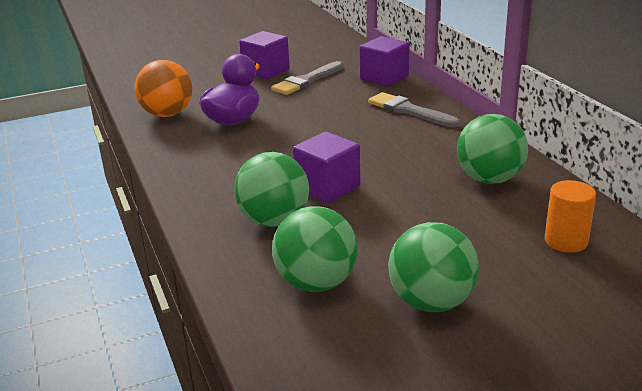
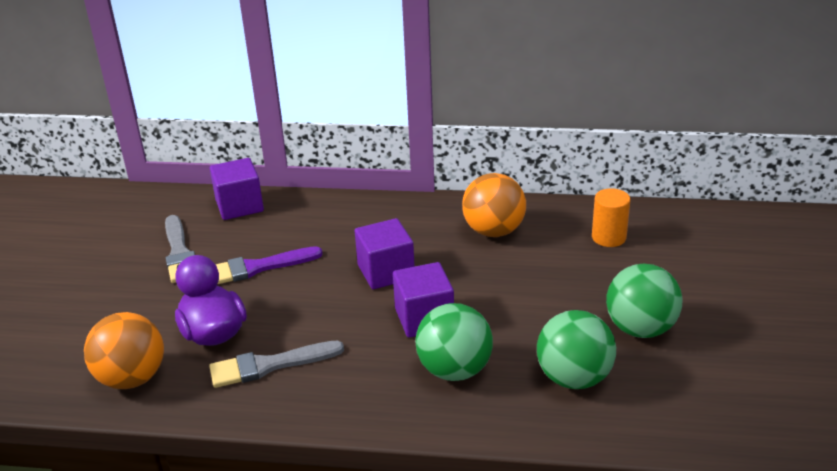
camera: 60 degrees left, 5 degrees up
purple cube [239,31,290,79] -> purple cube moved to [355,218,415,289]
grey brush [368,92,460,127] -> grey brush moved to [209,341,344,388]
green ball [457,114,528,184] -> orange ball [462,173,526,237]
none -> purple brush [216,246,323,284]

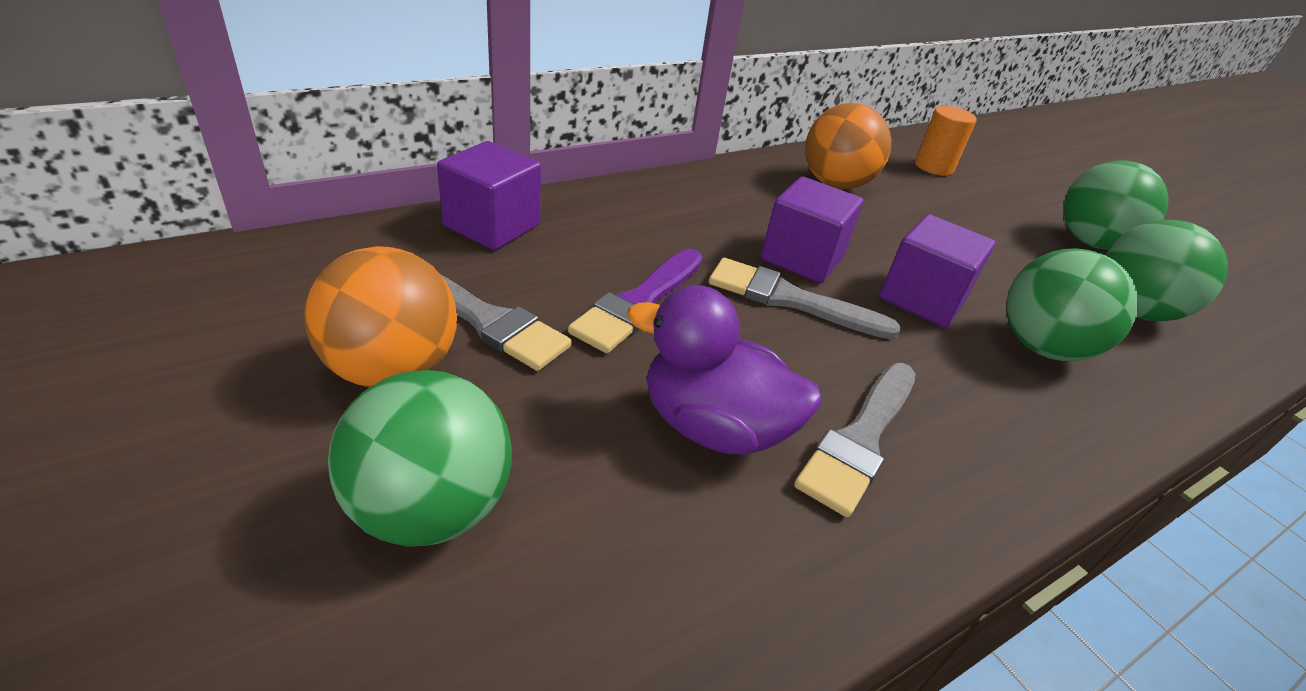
camera: 45 degrees left, 5 degrees up
orange ball [84,312,164,389] -> orange ball moved to [304,246,457,387]
none -> green ball [328,370,512,547]
none -> grey brush [709,258,901,339]

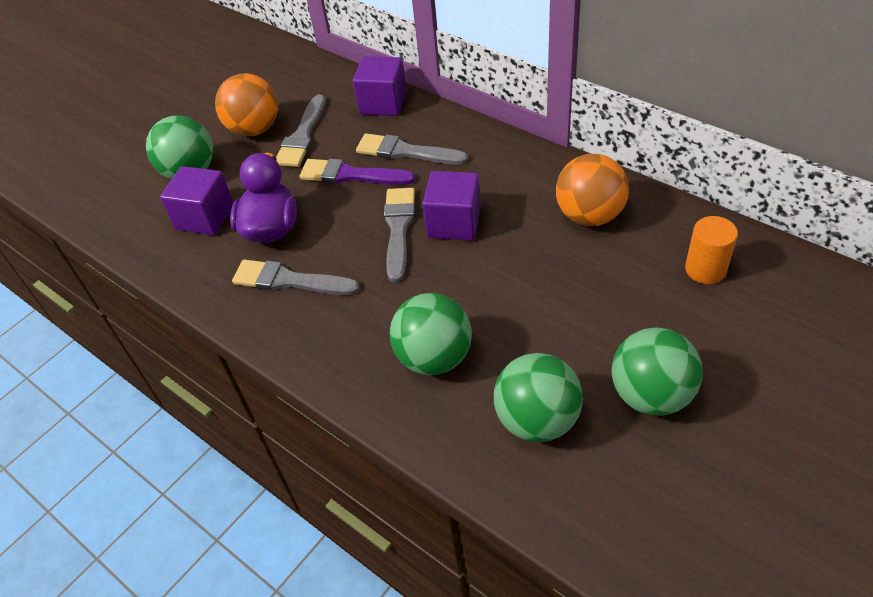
camera: 80 degrees right, 10 degrees up
purple cube [880,214,995,328] -> purple cube moved to [160,166,234,235]
none -> grey brush [356,133,468,165]

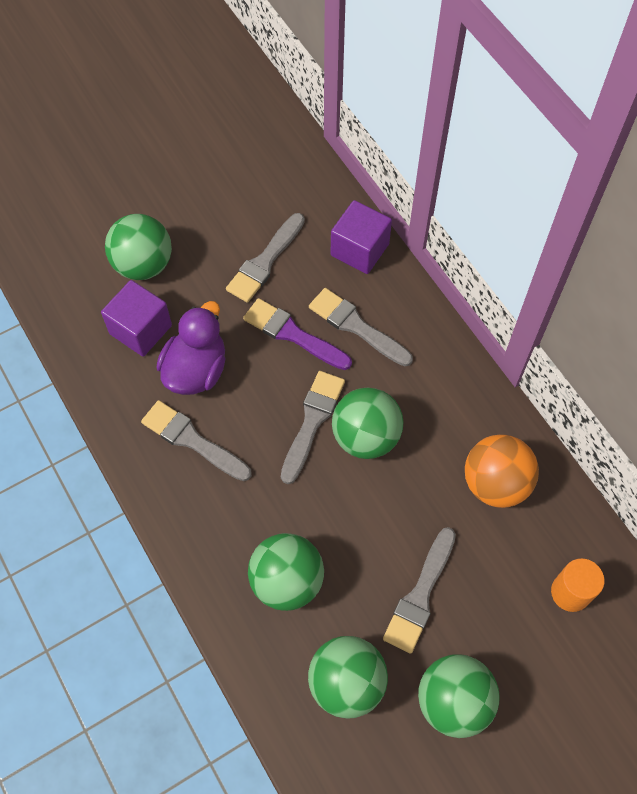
camera: 15 degrees right, 15 degrees up
orange ball [215,73,278,136] -> none
purple cube [422,171,481,241] -> green ball [332,388,404,459]
none -> grey brush [383,527,456,654]

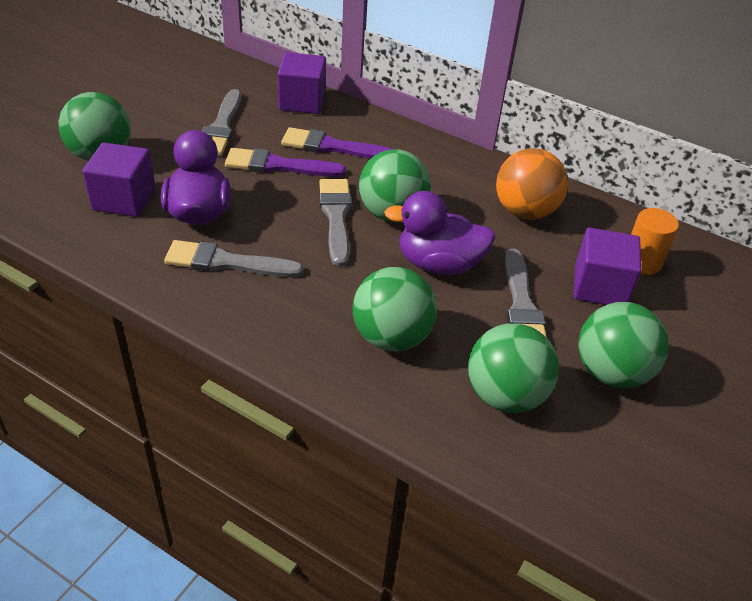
camera: 30 degrees left, 20 degrees down
grey brush [309,288,413,366] -> purple brush [281,127,393,159]
none -> purple duck [384,191,495,275]
none -> purple cube [574,228,641,305]

